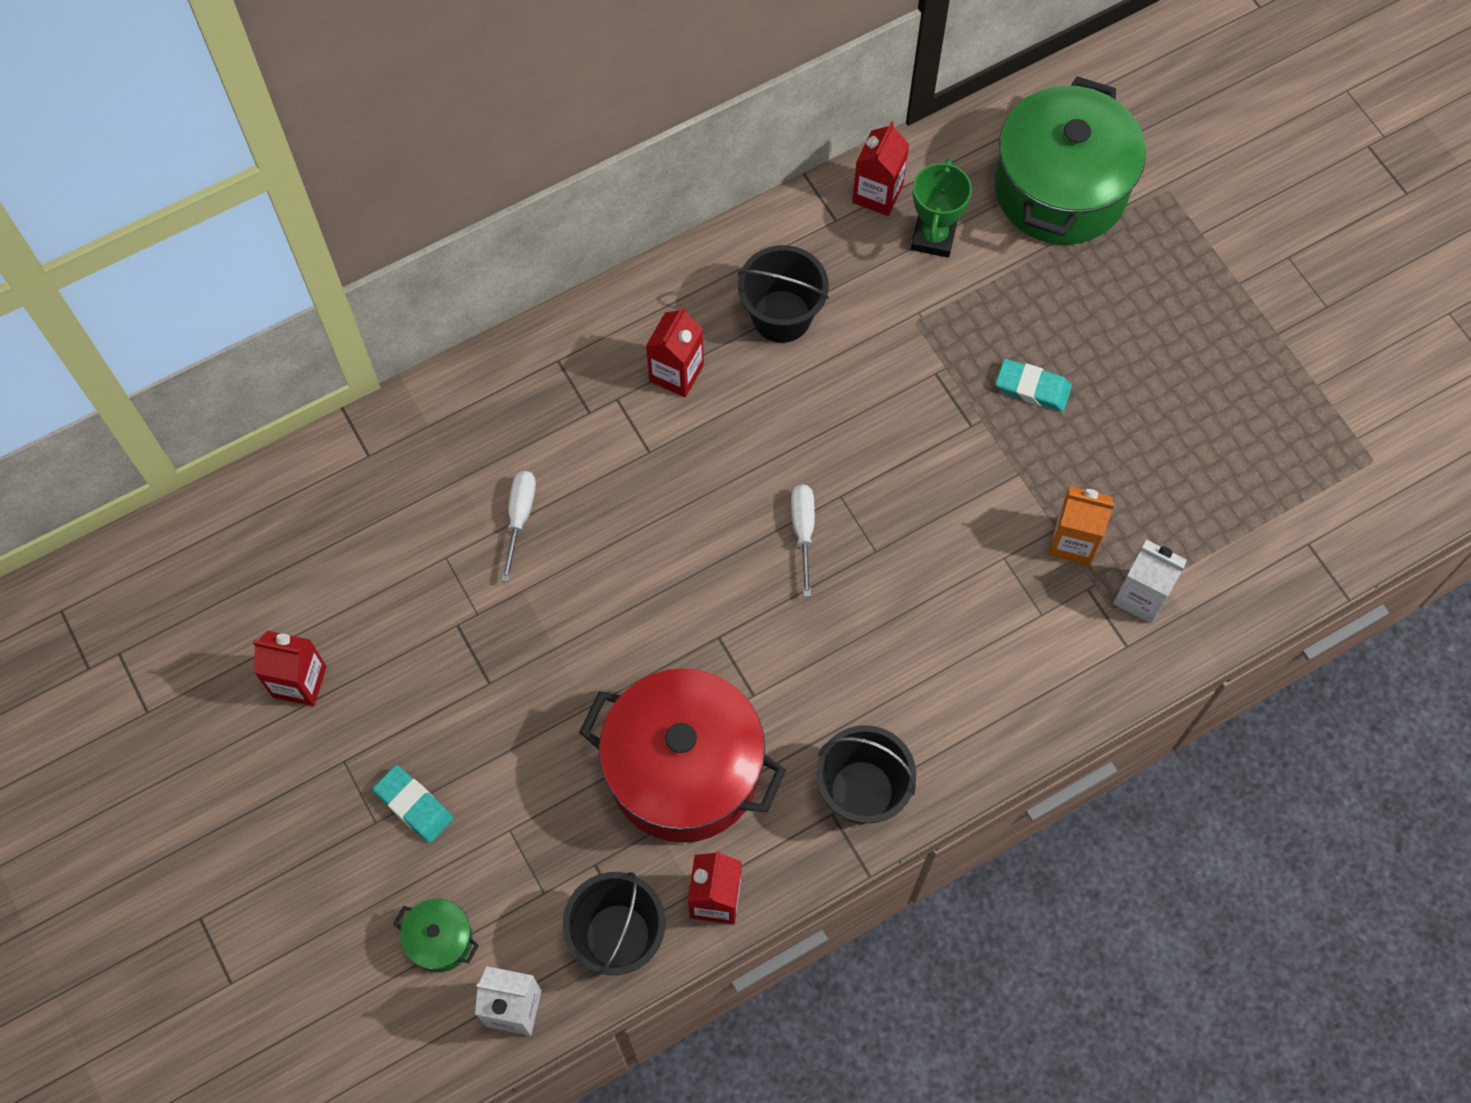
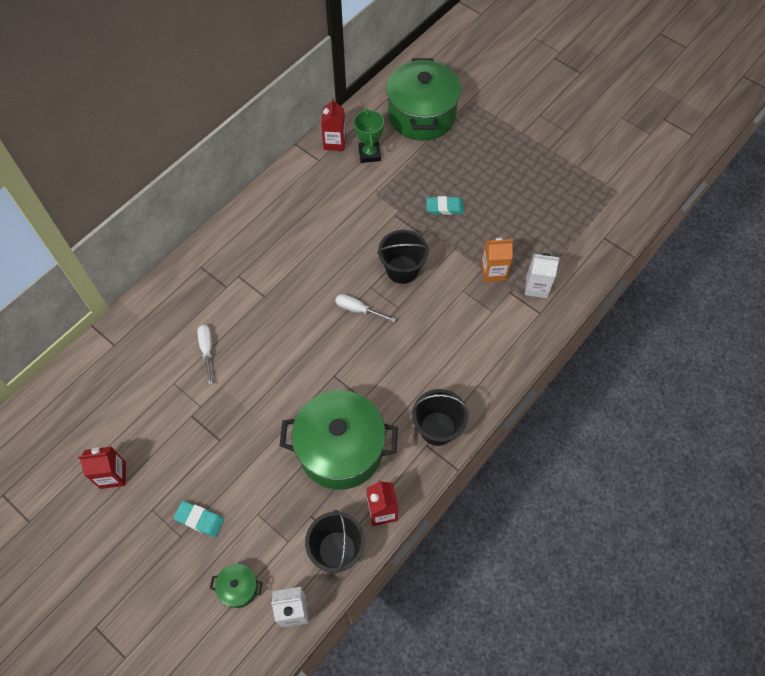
camera: 20 degrees left, 5 degrees down
red pot [579,668,786,843] -> green pot [280,390,398,490]
red carton [646,306,704,397] -> none
black bucket [738,245,829,343] -> black bucket moved to [377,230,429,284]
white screwdriver [791,484,815,597] -> white screwdriver turned 45 degrees counterclockwise [335,294,396,322]

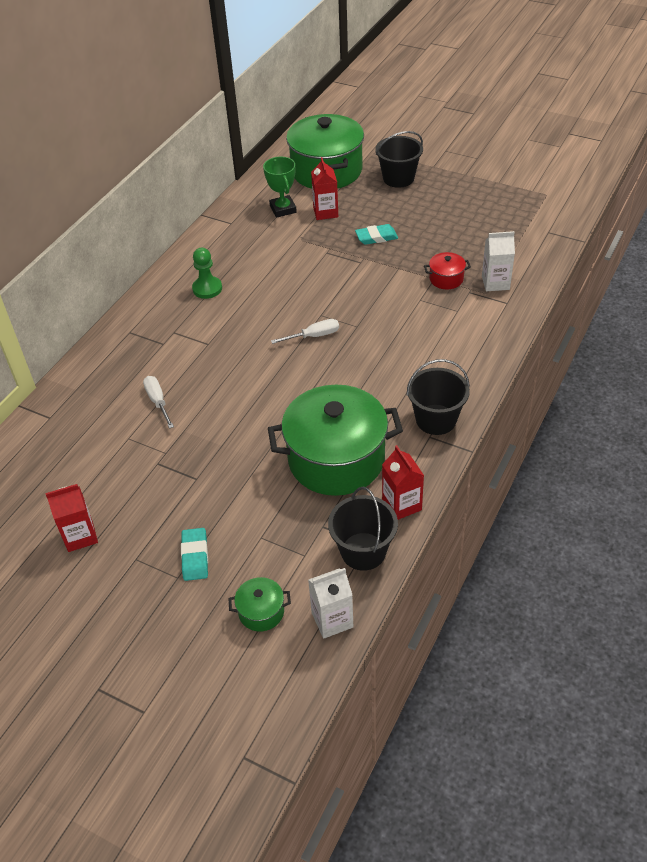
camera: 10 degrees left, 15 degrees down
turquoise eraser [173,501,224,537] -> turquoise eraser turned 75 degrees clockwise [181,528,208,581]
red carton [321,98,346,151] -> red carton moved to [311,157,338,220]
white screwdriver [335,294,396,322] -> white screwdriver turned 150 degrees clockwise [271,319,339,344]
black bucket [377,230,429,284] -> black bucket moved to [375,131,423,188]
orange carton [481,238,513,282] -> red pot [424,252,471,289]
none -> green pawn [192,248,222,299]

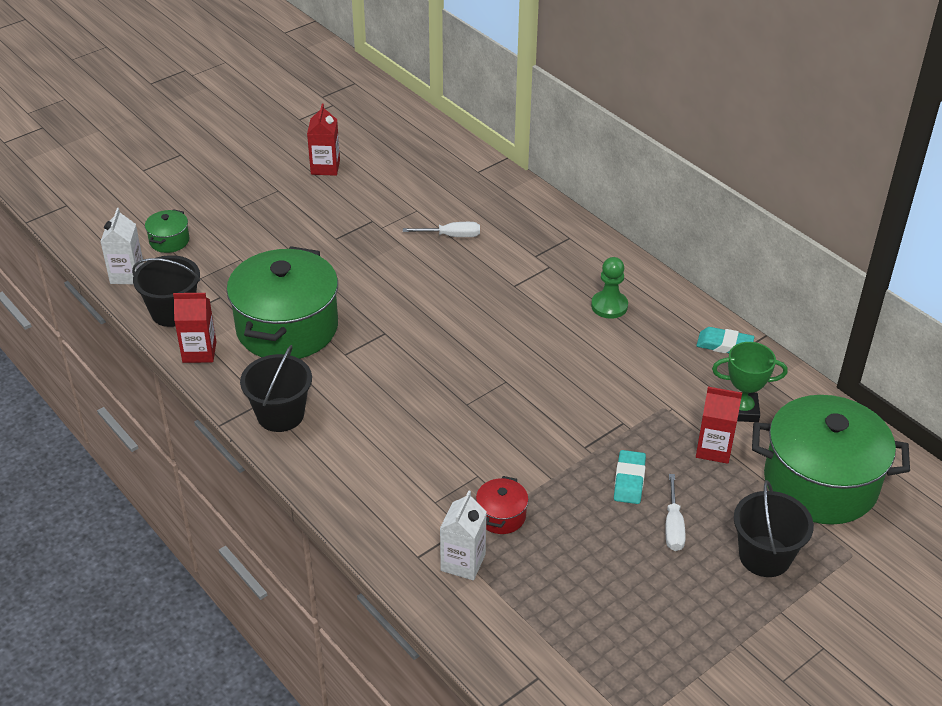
camera: 110 degrees right, 5 degrees down
turquoise eraser [181,528,208,581] -> turquoise eraser moved to [696,327,754,353]
white screwdriver [271,319,339,344] -> white screwdriver moved to [665,474,686,551]

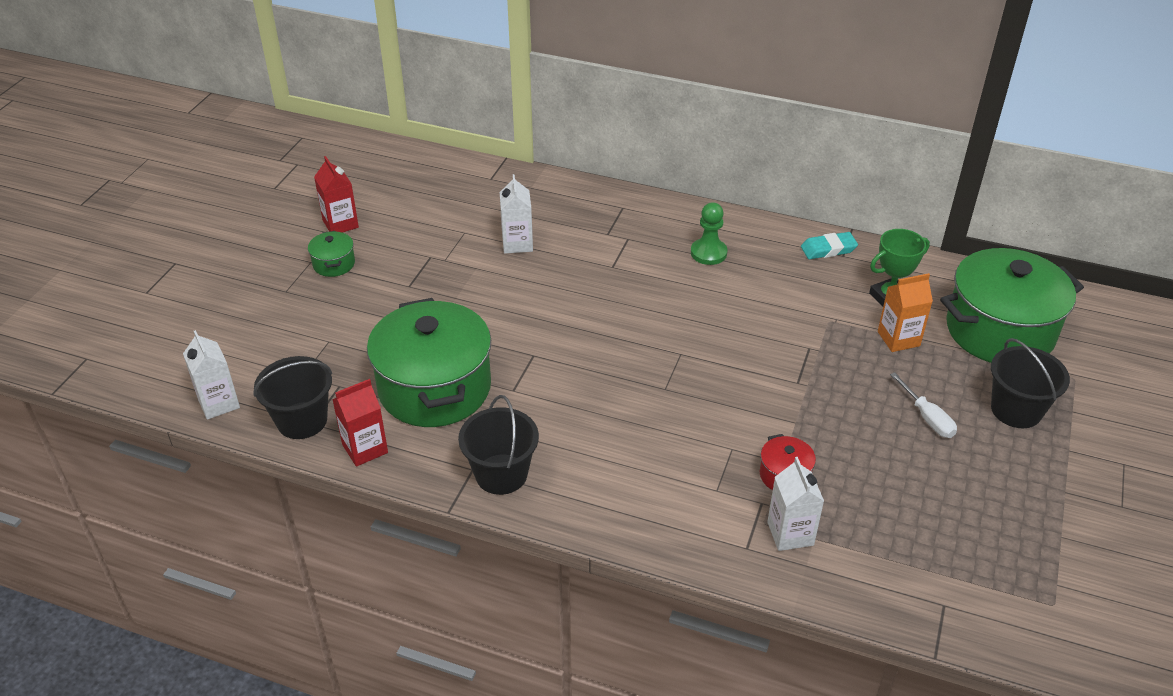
camera: 30 degrees left, 0 degrees up
green pot [145,209,189,253] -> green pot moved to [308,231,355,277]
white screwdriver [403,222,480,237] -> white carton [500,174,533,254]
turquoise eraser [614,450,646,504] -> none
red carton [696,387,742,464] -> orange carton [878,273,933,352]

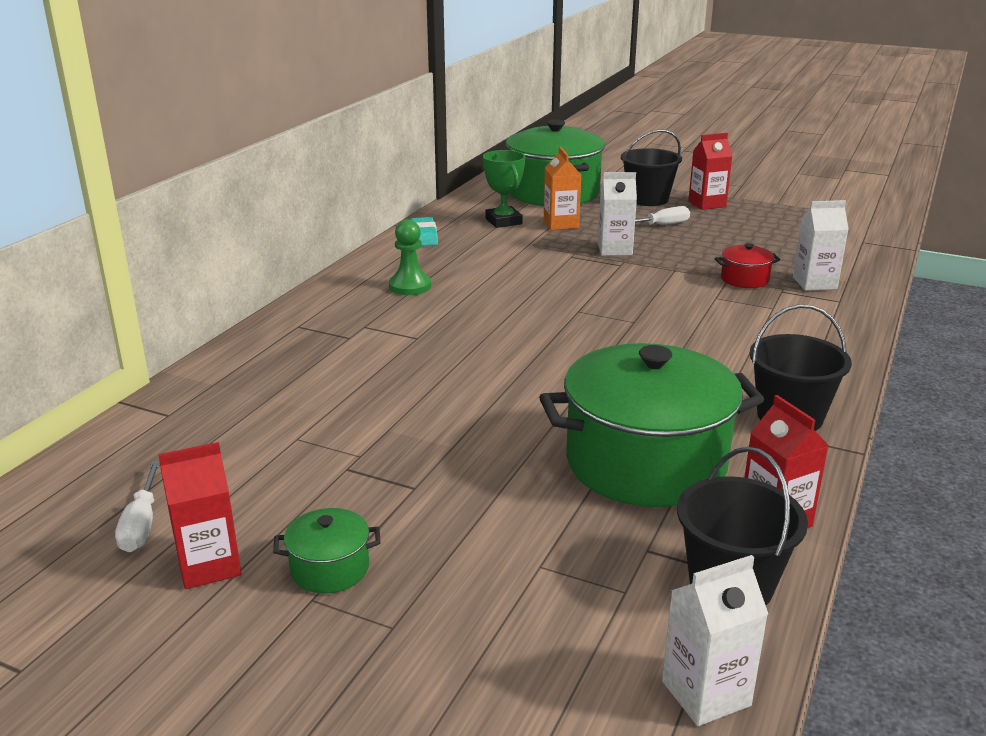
camera: 85 degrees left, 15 degrees down
white carton [500,174,533,254] -> white carton moved to [598,172,637,256]
none -> white screwdriver [115,461,160,552]
none -> red carton [688,133,733,210]

